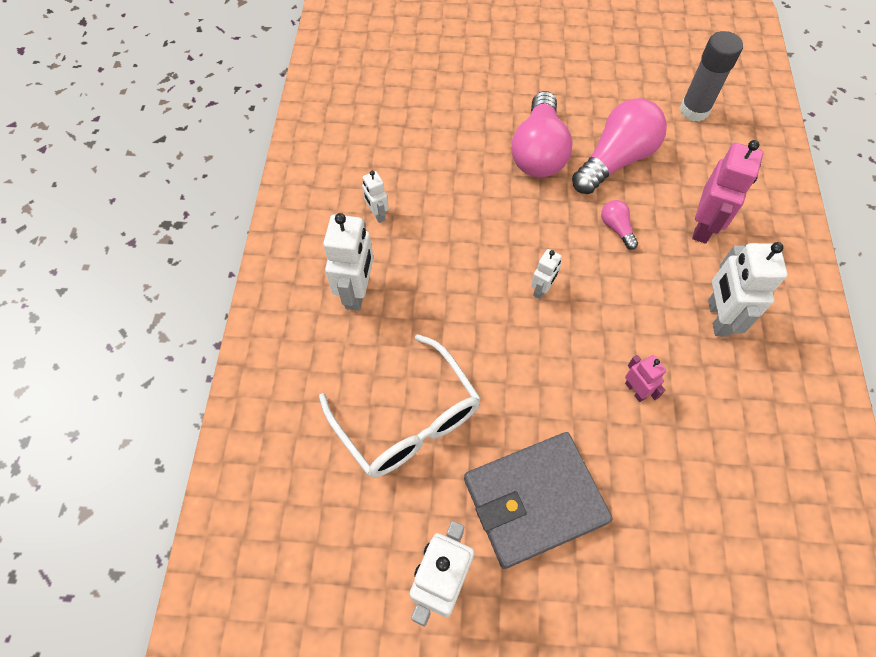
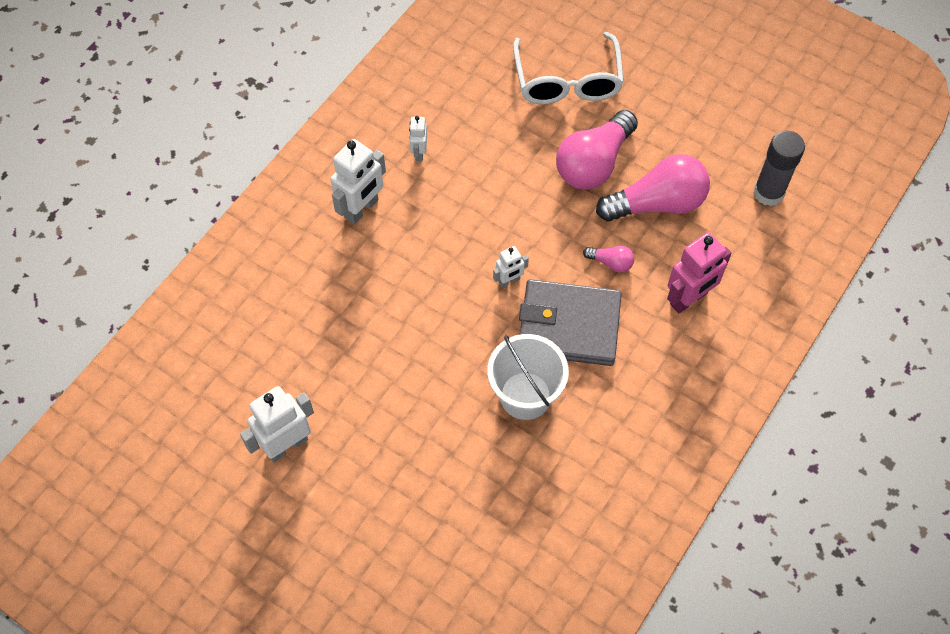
camera: 30 degrees right, 0 degrees up
white glasses [319,334,481,478] -> white glasses moved to [513,32,624,104]
grey wallet [464,432,613,569] -> grey wallet moved to [519,279,622,366]
pink light bulb [601,200,638,250] -> pink light bulb turned 105 degrees clockwise [583,246,634,273]
pink robot [625,355,666,402] -> white bucket [487,334,569,420]
white robot [708,242,787,337] -> none

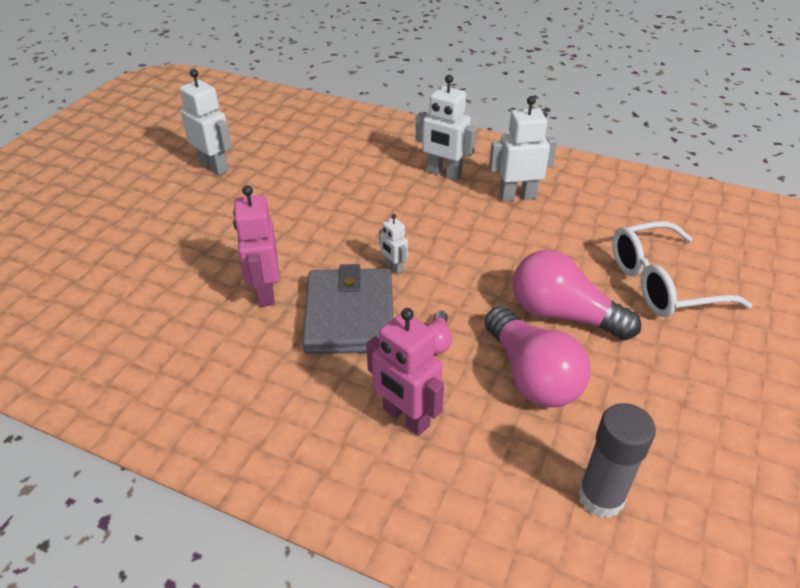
camera: 80 degrees right, 20 degrees down
white robot [409,116,427,161] -> white robot [489,96,557,202], size x1.85
white bucket [487,334,569,420] -> pink robot [233,185,279,307]

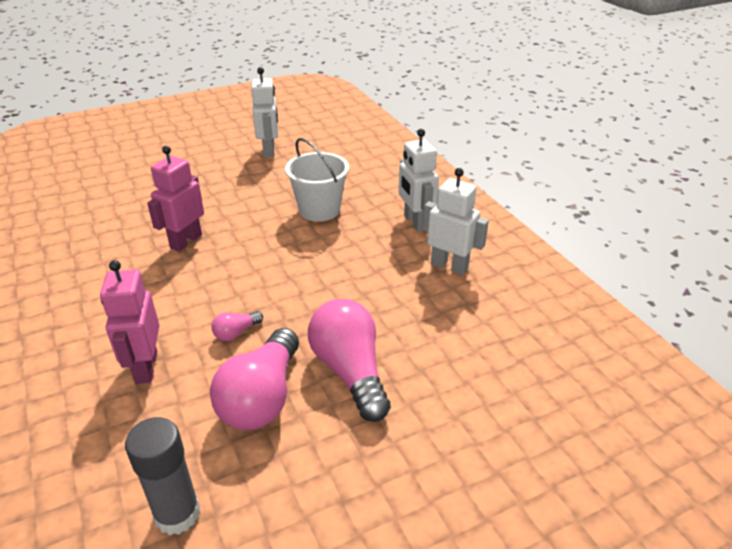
camera: 40 degrees right, 5 degrees down
grey wallet [302,264,393,354] -> none
white robot [379,214,408,274] -> none
white glasses [612,221,752,317] -> none
none -> white bucket [285,138,349,222]

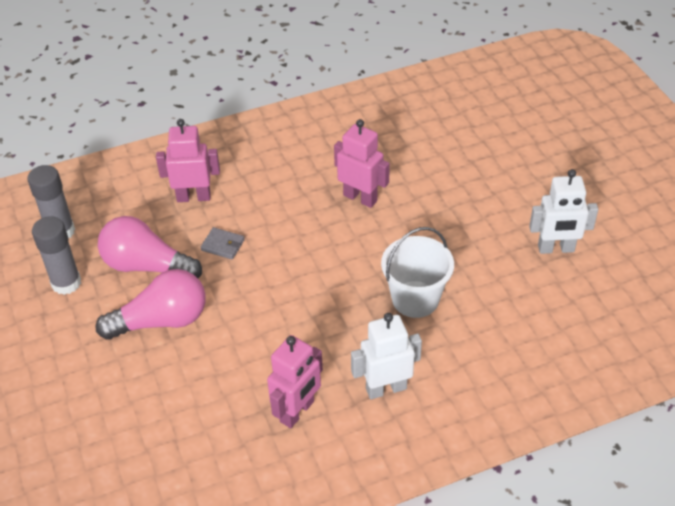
camera: 95 degrees right, 10 degrees up
pink light bulb [212,311,263,341] -> grey wallet [201,227,245,259]
white robot [423,168,489,275] -> pink robot [267,335,323,428]
none -> grey glue stick [32,216,81,295]

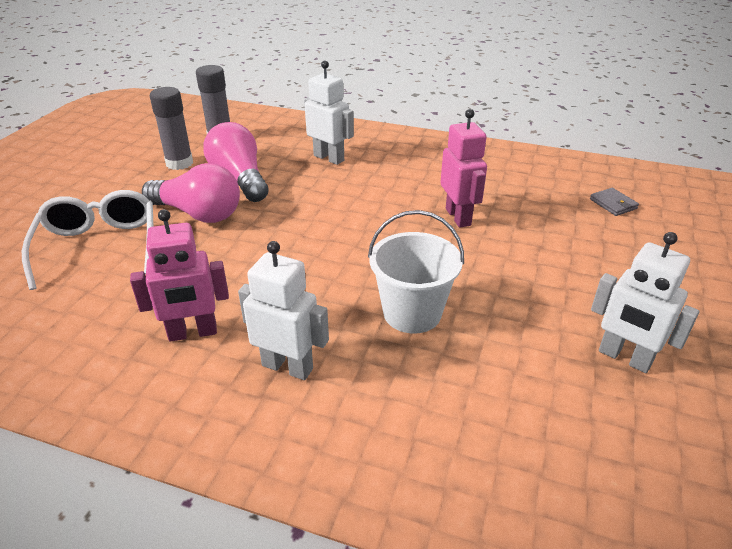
camera: 40 degrees right, 10 degrees down
pink robot [156,119,220,202] -> white robot [304,60,354,165]
grey wallet [201,227,245,259] -> grey wallet moved to [590,188,639,216]
none -> white glasses [22,190,153,290]

